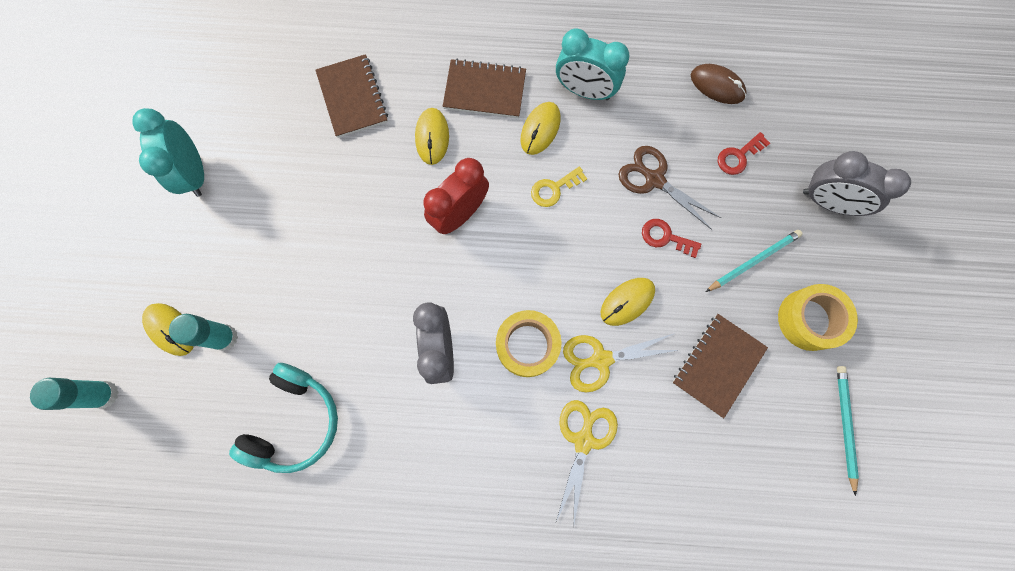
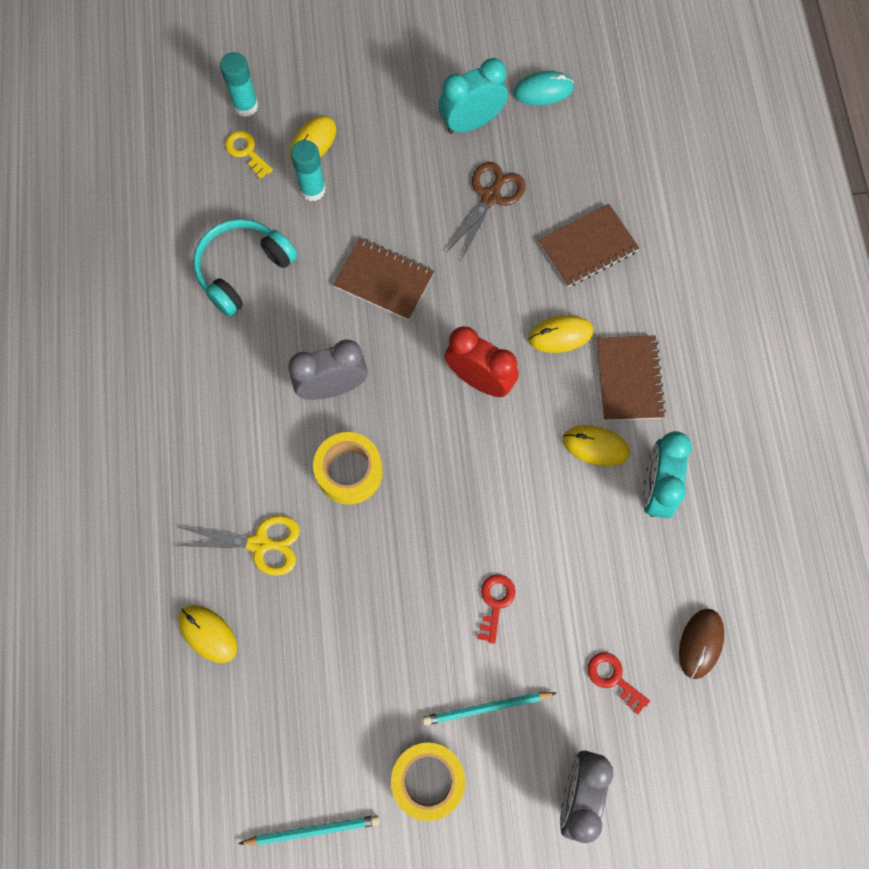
camera: 80 degrees right, 5 degrees down
turquoise headphones [229,363,338,473] -> turquoise headphones turned 120 degrees clockwise [193,219,297,317]
yellow key [531,167,587,207] -> yellow key moved to [225,131,273,179]
yellow scissors [563,333,678,392] -> none
yellow mouse [601,278,655,326] -> yellow mouse moved to [178,605,237,663]
brown scissors [618,146,721,230] -> brown scissors moved to [447,162,526,259]
brown notebook [672,314,768,418] -> brown notebook moved to [333,238,435,320]
turquoise pencil [706,230,803,292] -> turquoise pencil turned 120 degrees clockwise [423,692,557,725]
none -> turquoise mouse [513,71,574,106]

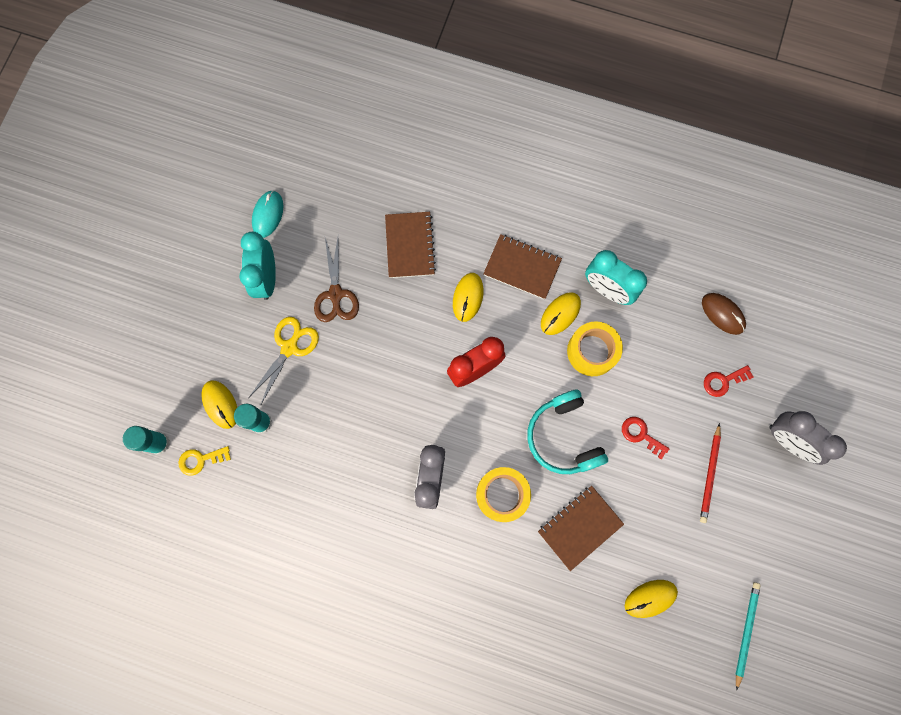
camera: 65 degrees left, 5 degrees up
yellow scissors [174,515,300,576] -> yellow scissors moved to [249,317,319,406]
yellow mouse [178,605,237,663] -> yellow mouse moved to [625,580,678,618]
turquoise headphones [193,219,297,317] -> turquoise headphones moved to [527,390,608,474]
brown notebook [333,238,435,320] -> brown notebook moved to [538,486,624,571]
yellow tape [391,743,465,821] -> yellow tape moved to [567,321,623,376]
turquoise pencil [423,692,557,725] -> red pencil [700,423,721,523]
brown scissors [447,162,526,259] -> brown scissors turned 150 degrees counterclockwise [314,238,359,322]

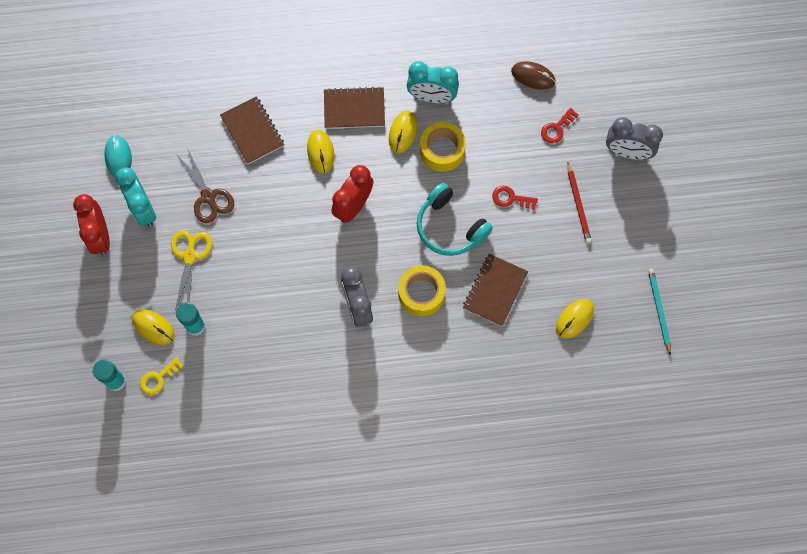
camera: 25 degrees left, 5 degrees down
none -> red clock [73,194,110,255]

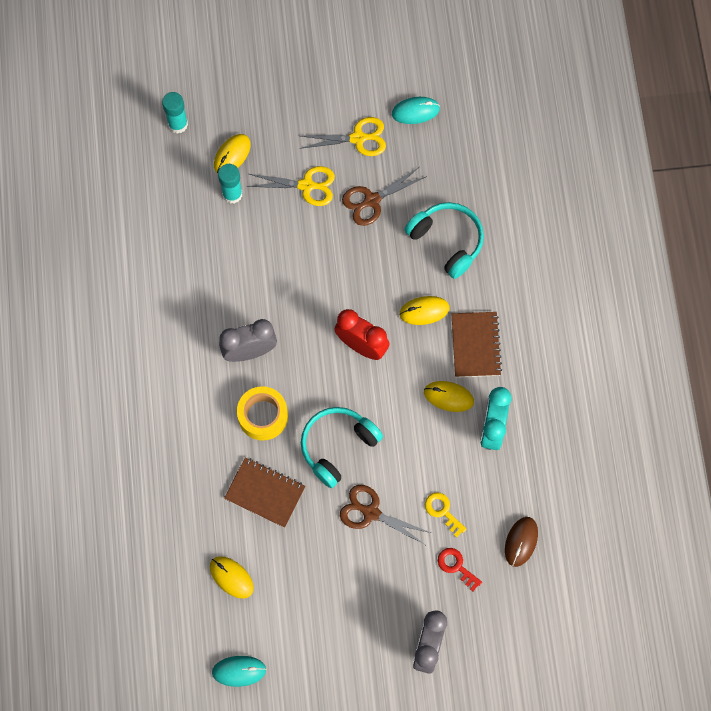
camera: 90 degrees right, 0 degrees up
red clock [73,194,110,255] -> none
turquoise clock [115,167,156,227] -> yellow scissors [299,117,386,156]
yellow key [140,357,184,395] -> yellow key moved to [425,492,467,538]
brown notebook [220,96,284,164] -> turquoise headphones [404,202,484,279]
yellow tape [420,122,466,172] -> none
red key [492,186,538,210] -> brown scissors [340,485,431,546]
red pencil [567,162,592,244] -> none
turquoise pencil [648,269,671,356] -> turquoise mouse [212,656,266,687]

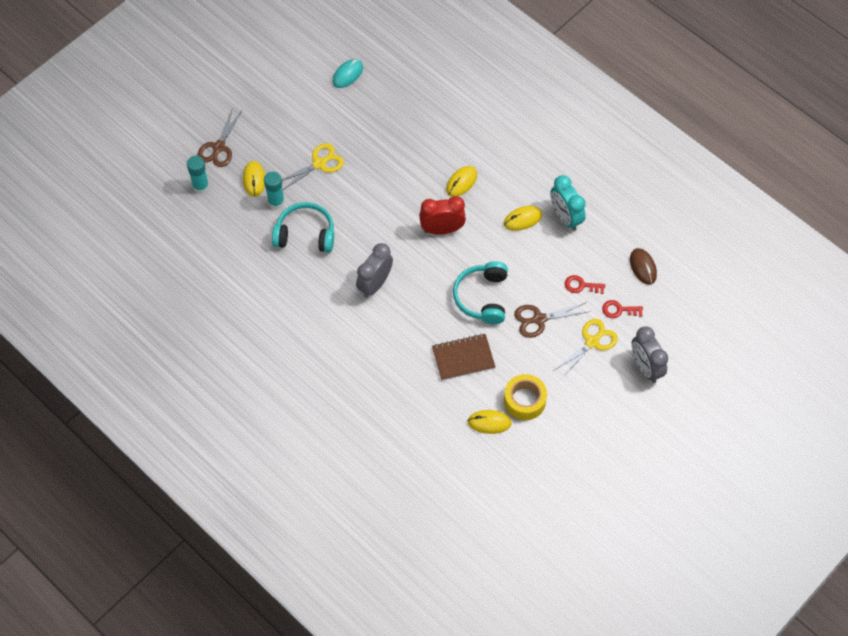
camera: 40 degrees left, 10 degrees down
turquoise mouse [212,656,266,687] -> none
yellow tape [237,386,288,441] -> yellow tape moved to [504,374,547,420]
yellow scissors [299,117,386,156] -> yellow scissors moved to [553,319,618,379]
brown scissors [342,167,427,226] -> brown scissors moved to [198,107,242,167]
turquoise headphones [404,202,484,279] -> turquoise headphones moved to [272,202,334,253]
yellow key [425,492,467,538] -> red key [565,275,605,294]
brown notebook [452,312,502,377] -> none

